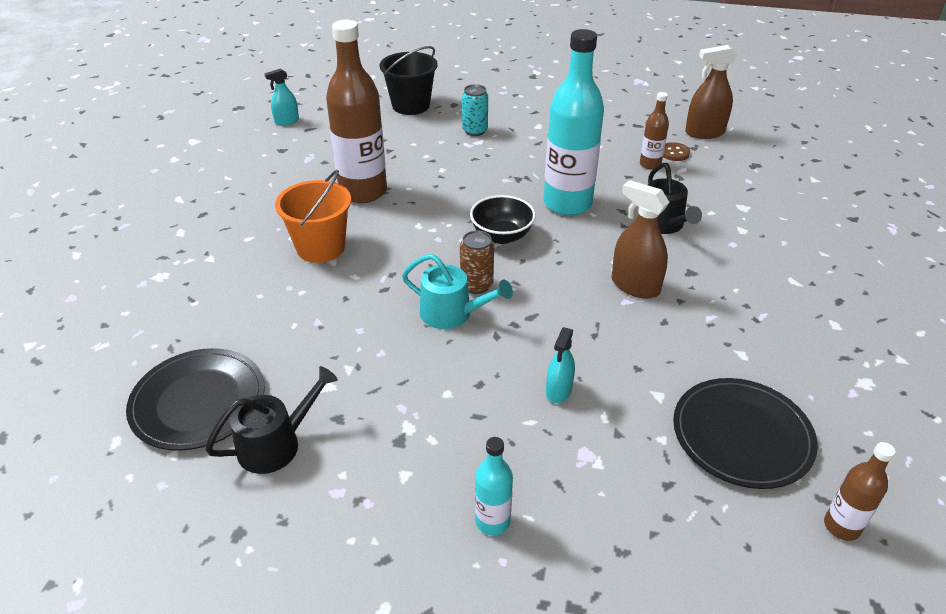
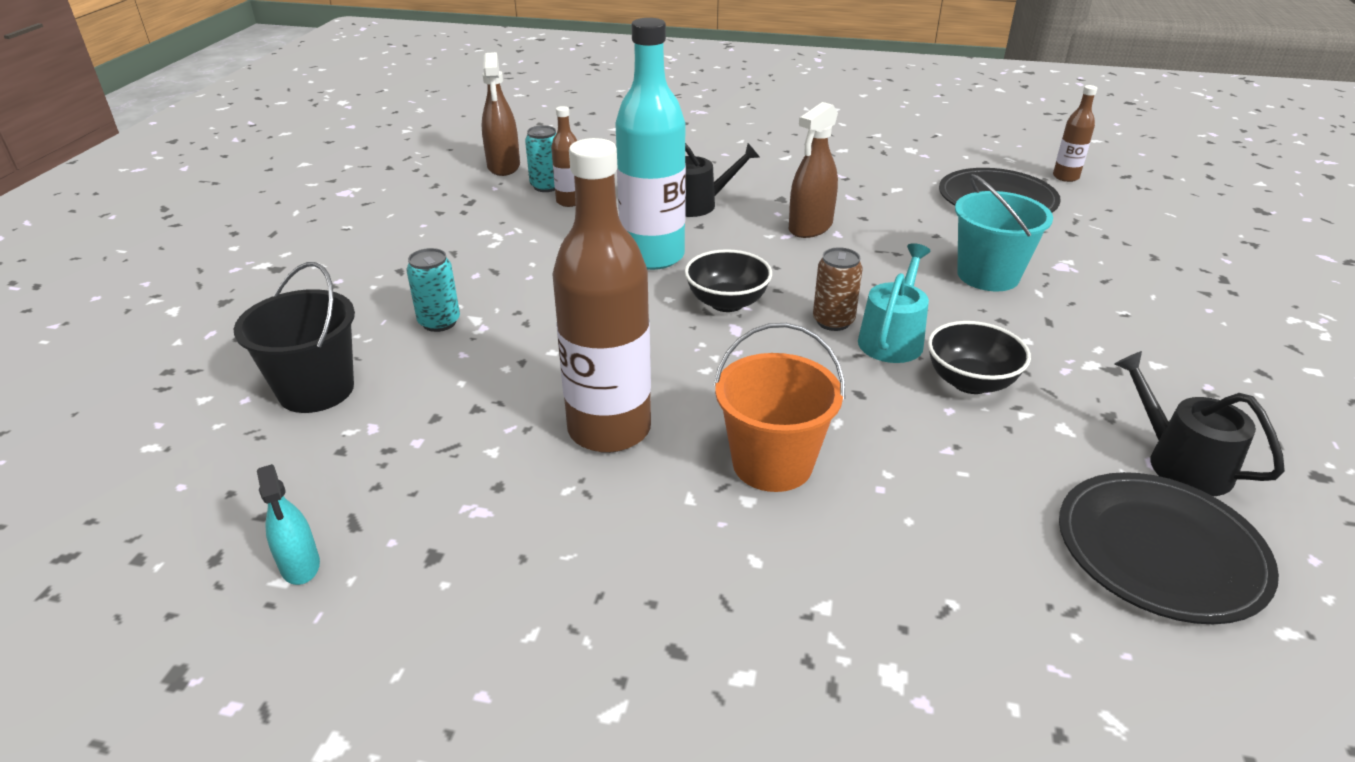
camera: 90 degrees left, 5 degrees down
turquoise bottle [475,437,513,535] -> none
turquoise spray bottle [546,327,575,403] -> turquoise bucket [955,174,1053,291]
brown button [663,142,690,161] -> turquoise can [525,125,556,192]
none -> black bowl [928,321,1031,394]

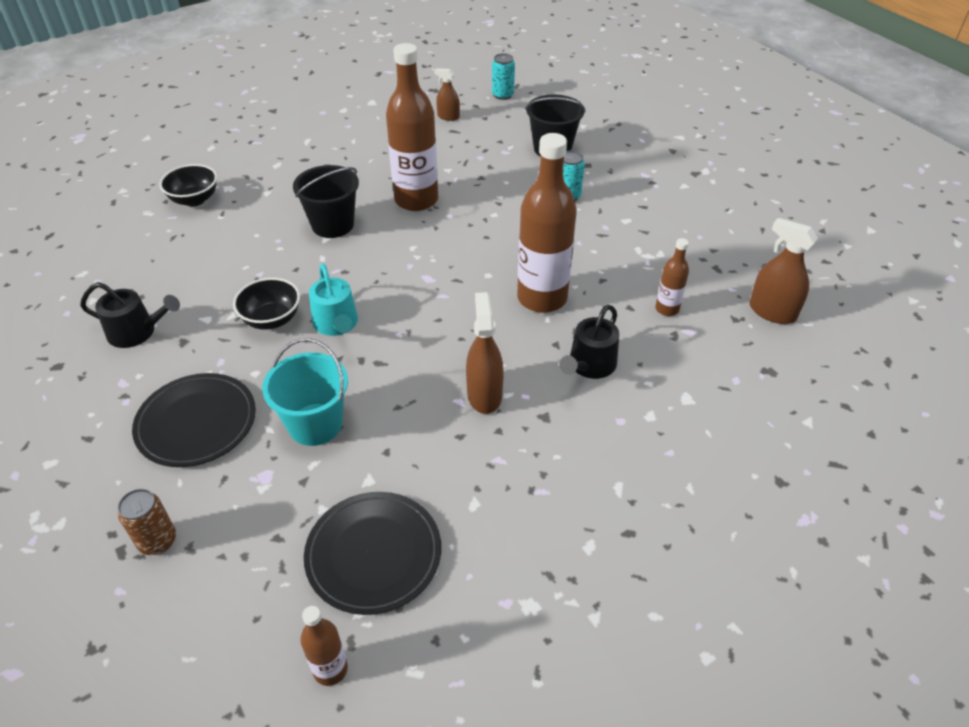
camera: 135 degrees right, 10 degrees up
turquoise spray bottle [257,464,320,585] -> brown spray bottle [434,68,460,121]
turquoise can [525,125,556,192] -> turquoise can moved to [492,53,515,100]
turquoise bottle [615,18,686,270] -> brown bottle [517,133,577,313]
black bowl [684,249,772,312] -> black bowl moved to [159,164,217,206]
orange bucket [714,323,845,492] -> black bucket [293,165,359,238]
brown can [813,247,863,331] -> brown can moved to [118,489,176,555]
black plate [1059,472,1279,624] -> black plate moved to [132,373,256,467]

